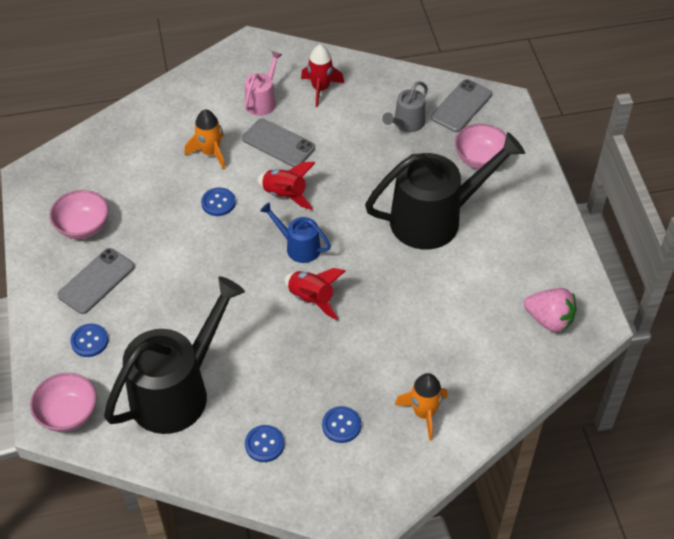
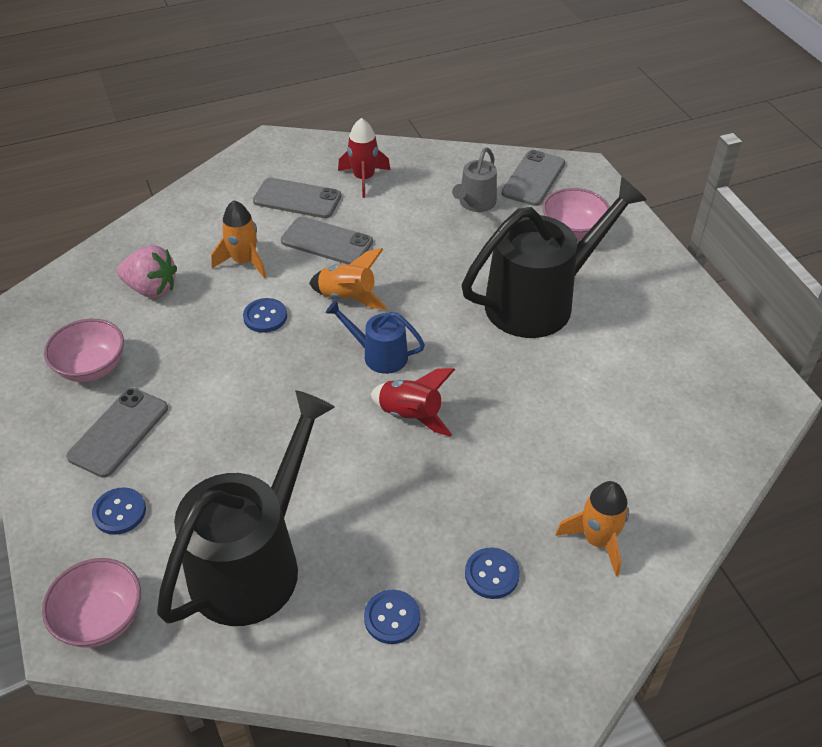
camera: 10 degrees left, 5 degrees down
pink watering can [245,51,282,116] -> grey phone [253,178,341,218]
red rocket [257,162,315,210] -> orange rocket [309,248,387,310]
pink strawberry [524,288,576,333] -> pink strawberry moved to [117,245,177,298]

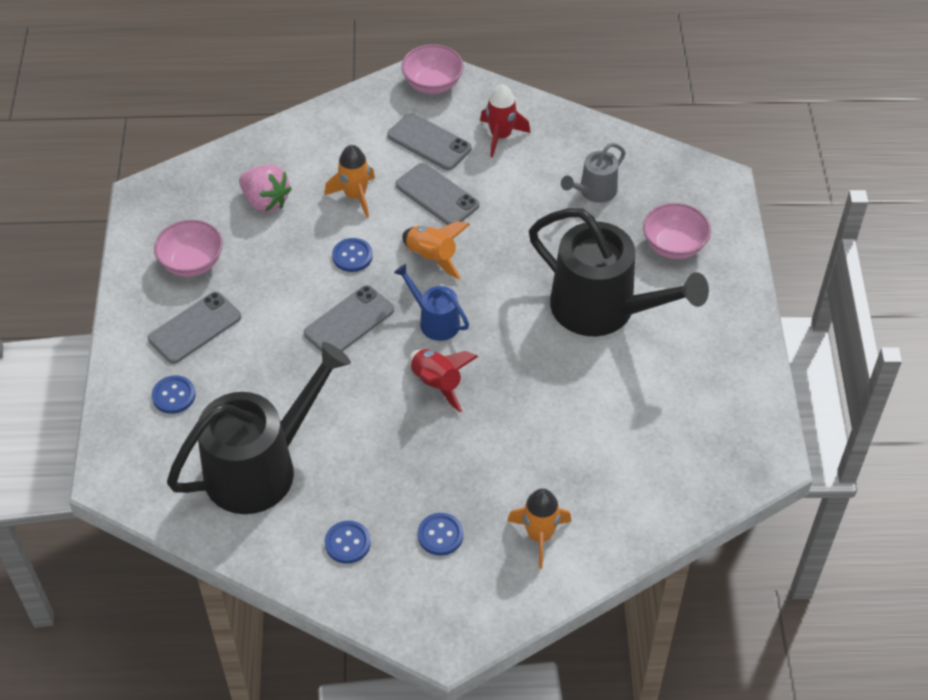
camera: 20 degrees right, 5 degrees up
pink bowl [42,558,141,648] -> pink bowl moved to [401,44,464,94]
black watering can [462,177,647,338] -> black watering can turned 45 degrees clockwise [529,208,709,336]
grey phone [502,150,565,206] -> grey phone moved to [304,285,394,352]

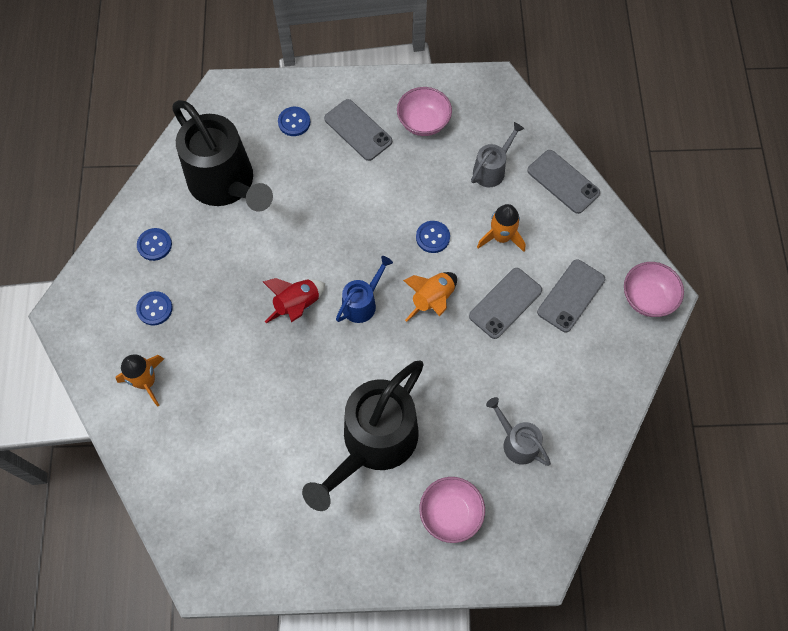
camera: 90 degrees right, 15 degrees up
pink strawberry [239,165,292,212] -> grey watering can [471,122,524,187]
grey phone [304,285,394,352] -> grey phone moved to [527,150,600,214]
red rocket [480,84,530,157] -> none

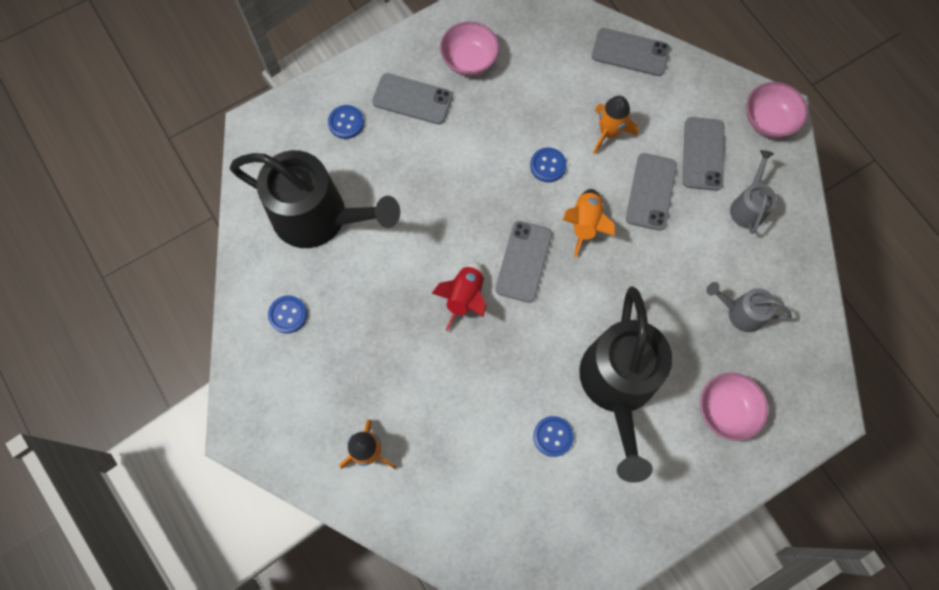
camera: 30 degrees left, 5 degrees up
blue button [136,291,173,325] -> blue button moved to [533,416,574,457]
blue watering can [336,256,393,323] -> grey phone [495,221,552,303]
grey watering can [471,122,524,187] -> grey watering can moved to [730,150,777,234]

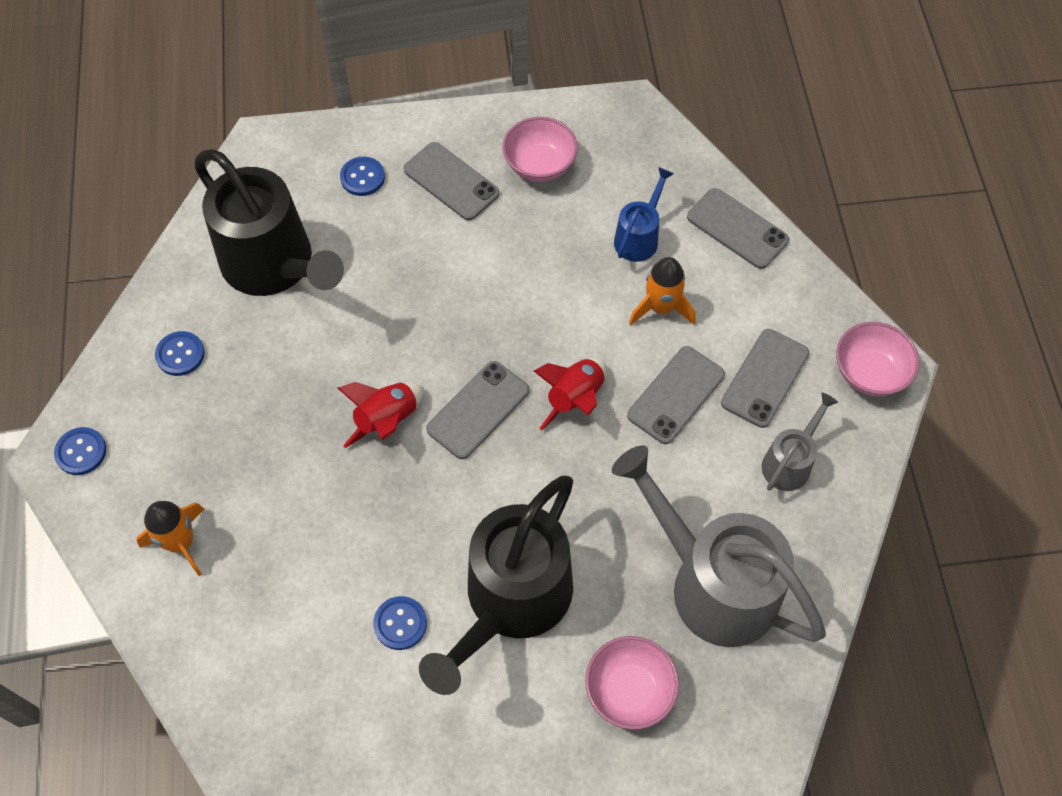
camera: 25 degrees right, 10 degrees down
blue button [530,147,567,182] -> blue button moved to [54,427,106,475]
orange rocket [562,189,615,257] -> red rocket [534,358,607,430]
grey watering can [706,282,792,332] -> grey watering can [612,445,826,647], size x2.09
none -> blue watering can [614,167,674,262]

